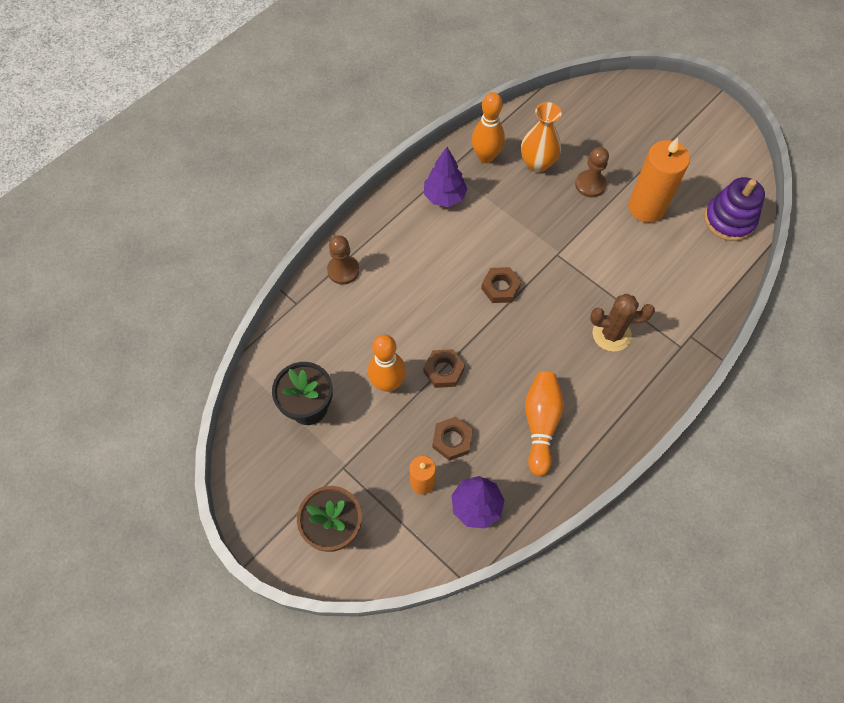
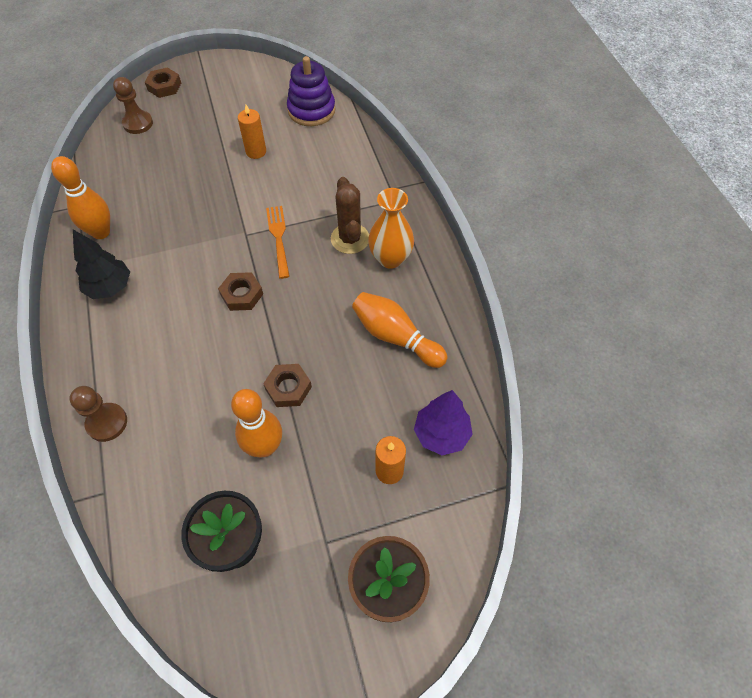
camera: 60 degrees left, 5 degrees down
purple tree [424,147,468,207] -> black tree [73,230,130,299]
brown nut [432,417,473,461] -> brown nut moved to [145,67,181,98]
orange vase [521,102,562,173] -> orange vase moved to [368,188,414,269]
brown pawn [575,147,609,197] -> brown pawn moved to [113,77,153,134]
brown cactus [590,294,655,352] -> brown cactus turned 45 degrees counterclockwise [331,177,369,254]
orange candle [628,138,690,223] -> orange candle [238,105,266,159], size x0.55
none -> orange fork [266,206,290,279]

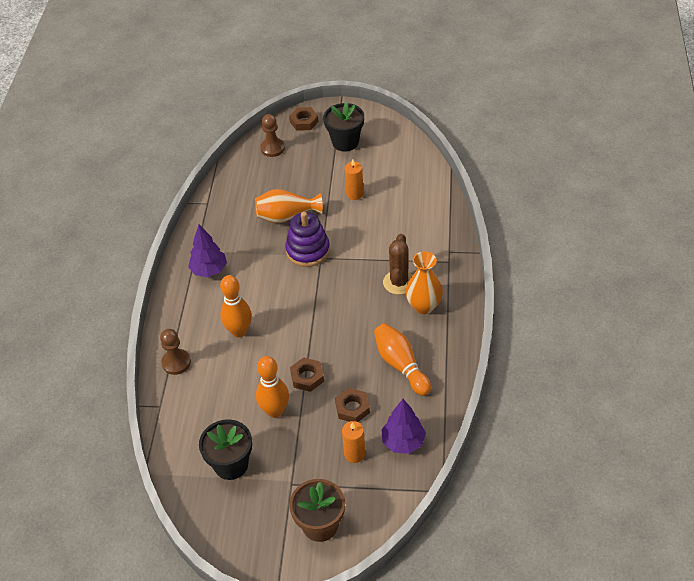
camera: 25 degrees right, 10 degrees down
orange bowling pin [51,156,110,239] -> orange bowling pin moved to [220,275,252,337]
black tree [73,230,130,299] -> purple tree [188,225,227,277]
brown nut [218,272,263,311] -> brown nut moved to [335,388,370,422]
orange fork [266,206,290,279] -> none
purple stacking toy [287,56,335,126] -> purple stacking toy moved to [285,212,330,267]
none -> orange vase [255,189,323,223]
none -> black flower pot [323,102,364,152]

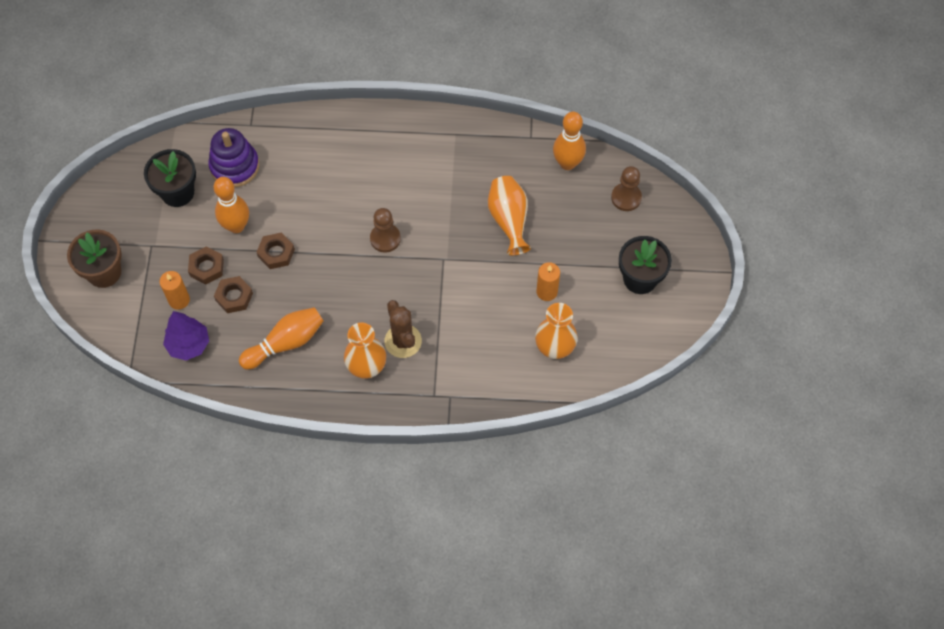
camera: 85 degrees right, 15 degrees up
brown pawn [160,329,191,375] -> brown pawn moved to [370,208,401,253]
purple tree [188,225,227,277] -> none
orange bowling pin [220,275,252,337] -> orange bowling pin moved to [553,112,586,170]
purple stacking toy [285,212,330,267] -> purple stacking toy moved to [209,128,259,187]
brown nut [289,107,319,131] -> brown nut moved to [188,246,224,285]
brown cactus [383,234,413,295] -> brown cactus turned 60 degrees clockwise [384,300,422,358]
none -> orange vase [535,303,578,359]

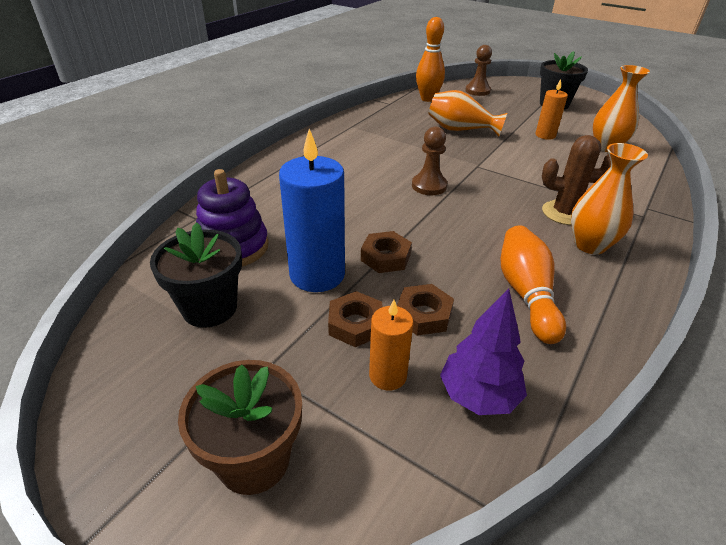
camera: 60 degrees left, 25 degrees down
orange bowling pin [214,177,249,233] -> blue candle [279,129,345,292]

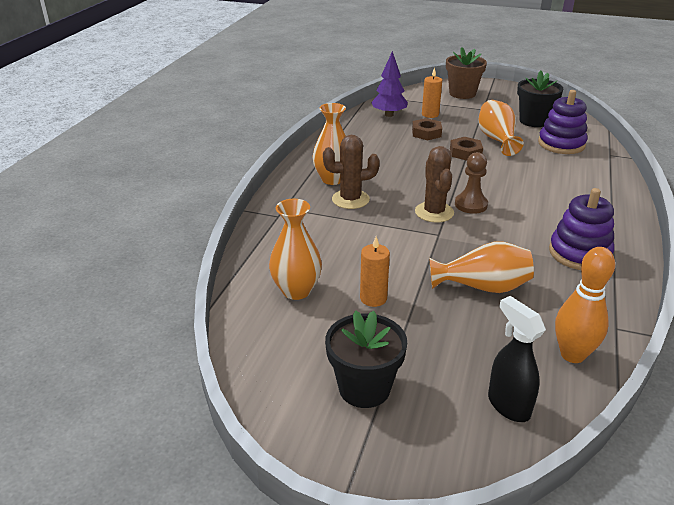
camera: 165 degrees right, 5 degrees down
blue candle [279,129,345,292] -> orange vase [478,100,524,156]
brown nut [328,291,382,347] -> none
brown pawn [465,45,492,96] -> black spray bottle [488,296,546,422]
orange bowling pin [501,226,566,344] -> none
none -> brown cactus [415,146,454,222]
none -> purple stacking toy [549,188,614,270]

